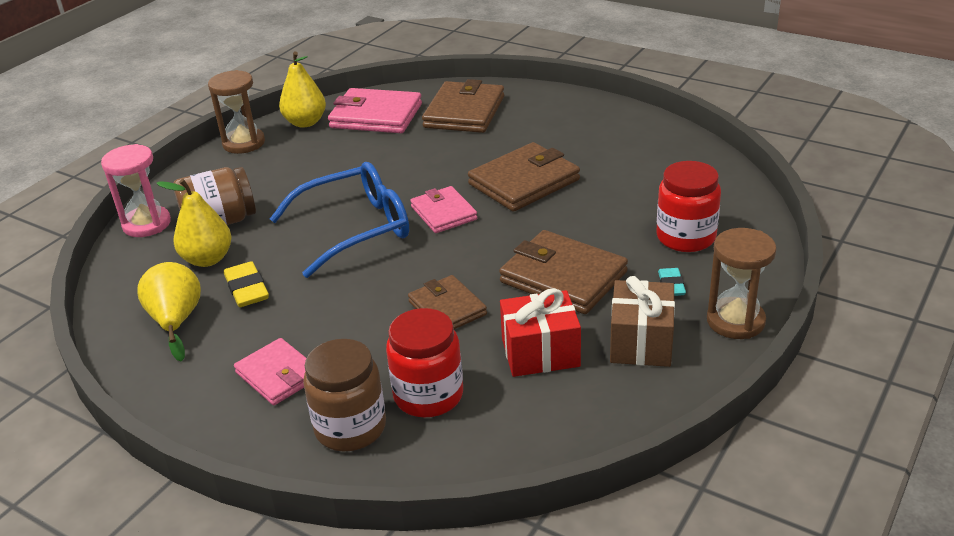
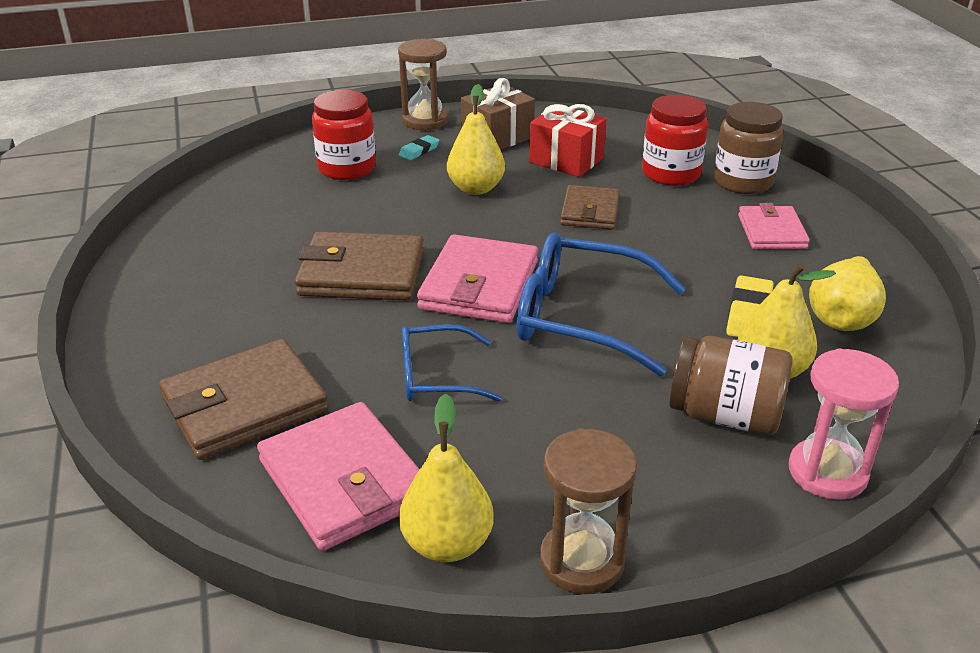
camera: 140 degrees left, 0 degrees up
pink wallet [410,186,477,233] -> pink wallet [417,234,538,323], size x1.58
brown wallet [499,230,628,314] -> yellow pear [447,84,505,195]
none -> blue glasses [402,324,502,402]

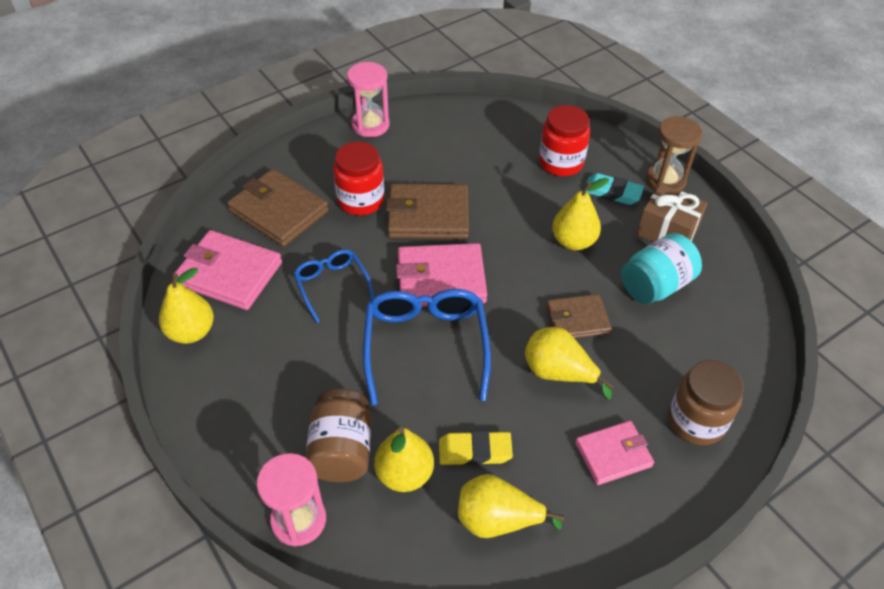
camera: 70 degrees right, 15 degrees up
pink wallet [257,402,420,551] -> pink wallet turned 75 degrees clockwise [175,230,282,310]
brown wallet [295,231,424,301] -> brown wallet turned 75 degrees counterclockwise [386,184,469,239]
turquoise eraser [399,135,439,160] -> turquoise eraser [583,173,644,205], size x1.59
red gift [529,104,607,177] -> turquoise jar [621,233,702,304]
brown hourglass [539,428,637,594] -> none
red jar [642,95,708,186] -> red jar moved to [333,142,384,216]
none -> pink hourglass [347,62,389,137]
none -> yellow pear [525,327,614,400]

